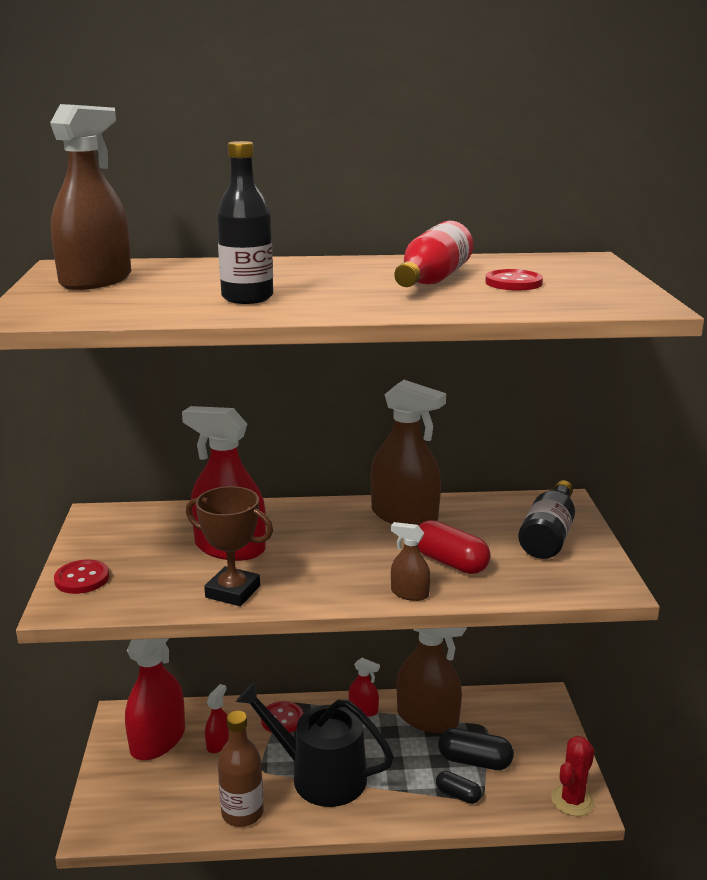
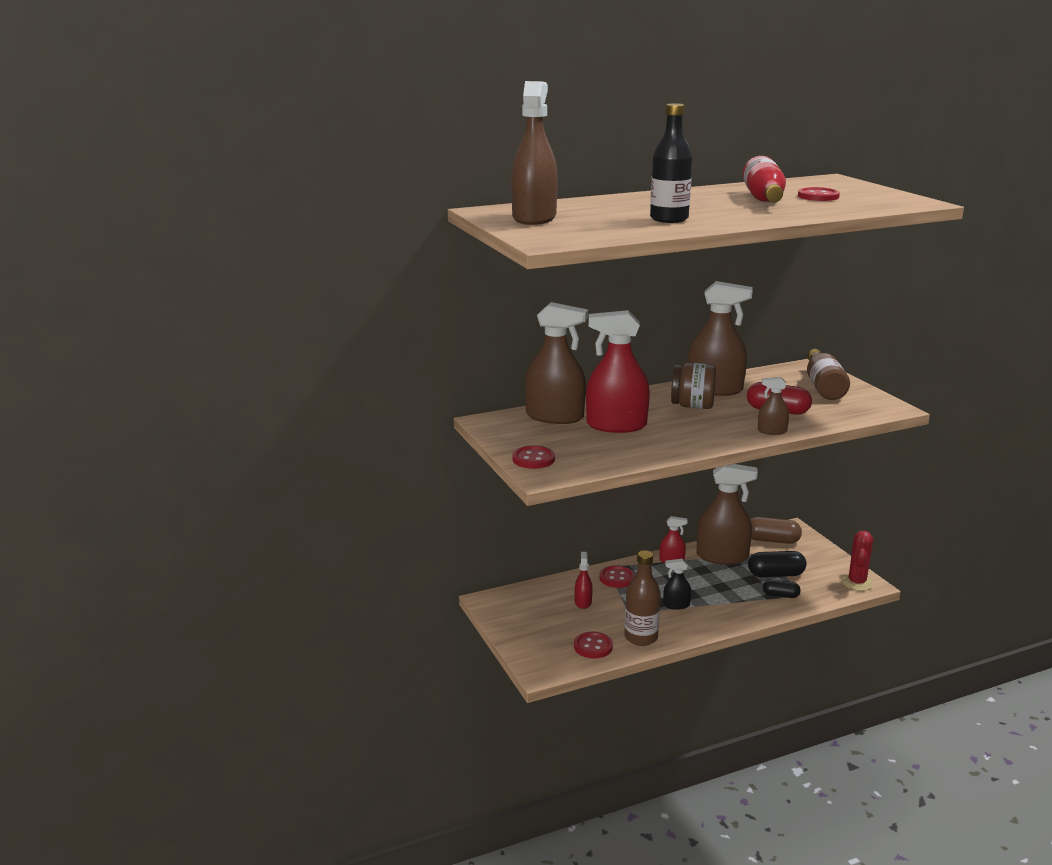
camera: 20 degrees left, 0 degrees up
red spray bottle [125,638,185,760] -> none
brown trophy [186,486,273,606] -> none
black watering can [236,682,394,807] -> black spray bottle [663,559,691,610]
black bottle [518,480,575,559] -> brown bottle [807,349,850,400]
none -> brown spray bottle [525,302,588,424]
none -> red button [574,632,613,659]
none -> brown jar [671,363,716,409]
none -> brown capsule [750,517,802,544]

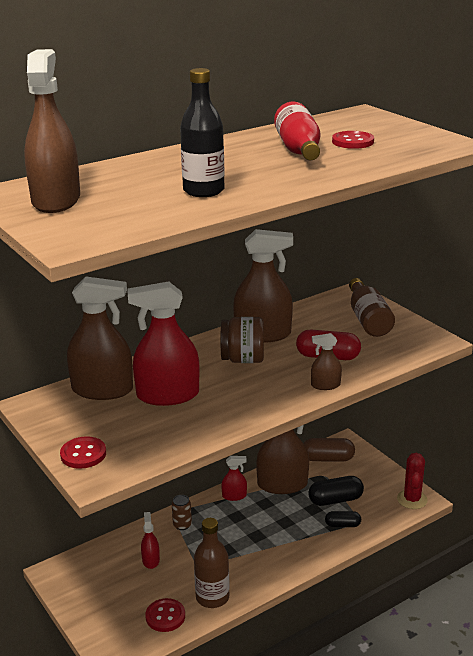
camera: 10 degrees left, 5 degrees up
red button [599,565,635,588] -> brown can [172,495,192,530]
black spray bottle [663,559,691,610] -> none

